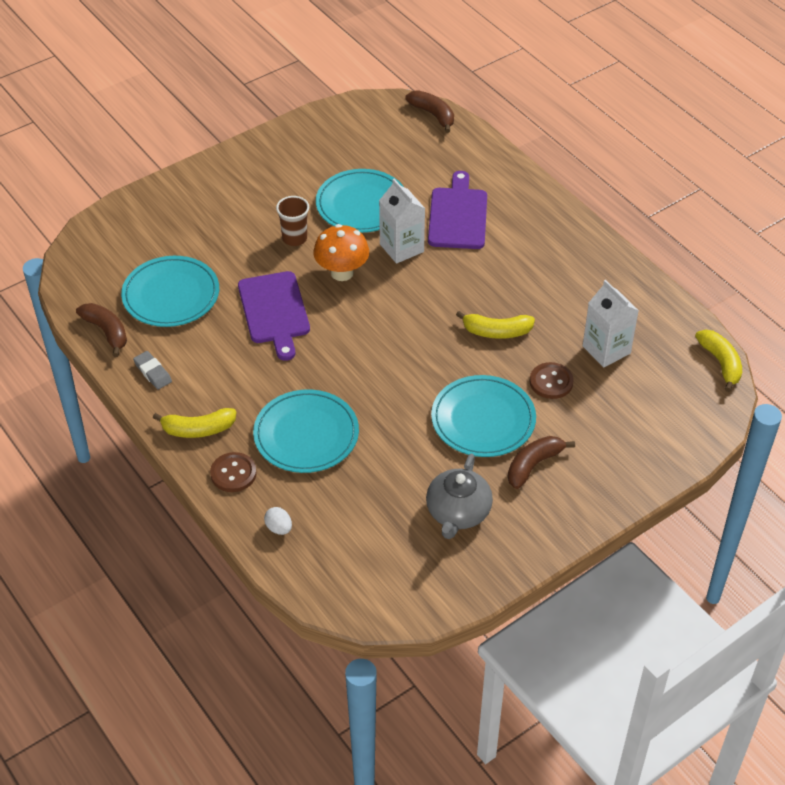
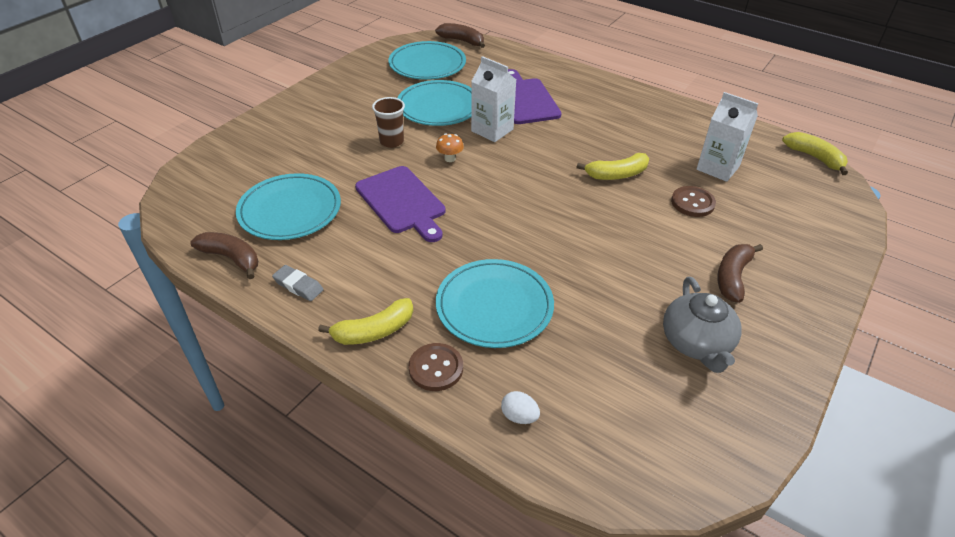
camera: 20 degrees left, 5 degrees down
orange mushroom [313,224,369,281] -> orange mushroom [436,133,464,162], size x0.51
turquoise plate [431,375,536,457] -> turquoise plate moved to [388,41,466,80]

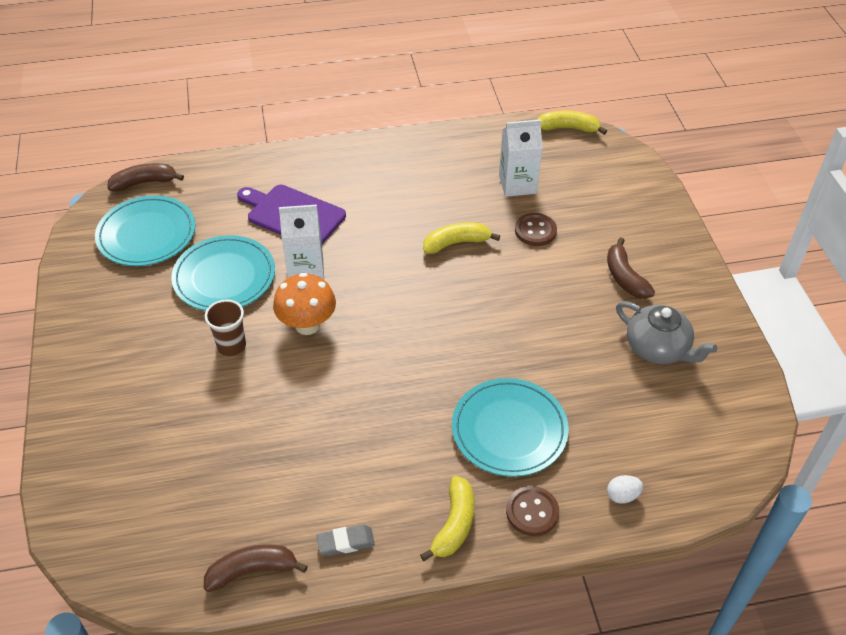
camera: 45 degrees left, 5 degrees up
turquoise plate [236,173,341,240] -> none
purple cutting board [355,166,446,242] -> none
orange mushroom [436,133,464,162] -> orange mushroom [273,272,336,335], size x1.95
yellow banana [577,153,649,180] -> yellow banana turned 135 degrees counterclockwise [423,222,500,254]

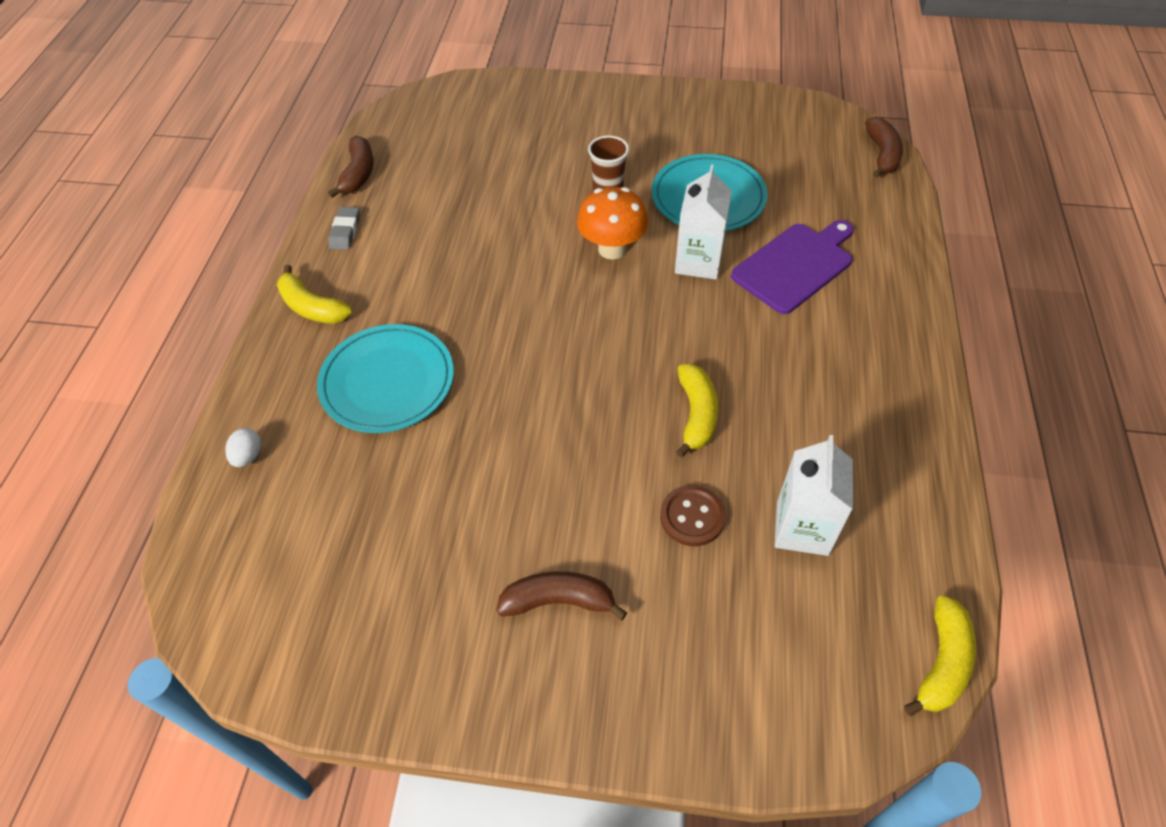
camera: 110 degrees right, 5 degrees up
turquoise plate [95,195,196,266] -> none
brown button [506,486,559,536] -> none
grey teapot [616,301,717,364] -> none

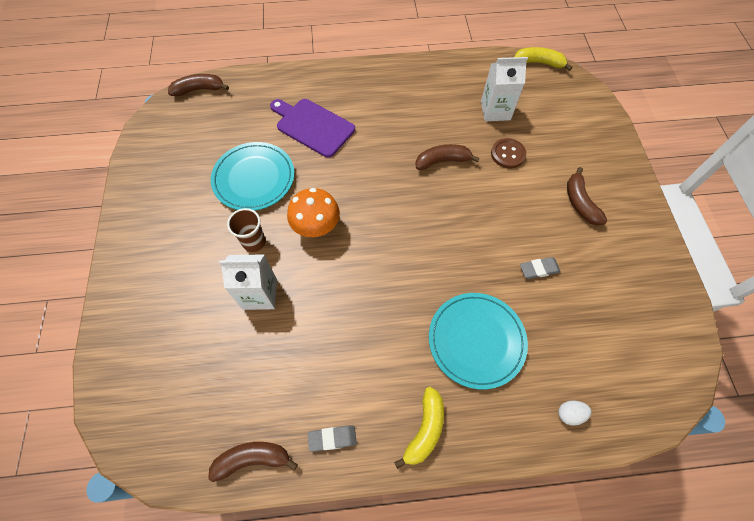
camera: 105 degrees left, 10 degrees up
white carton [675,165,732,279] -> white carton moved to [219,254,277,310]
yellow banana [676,364,718,458] -> brown banana [416,144,480,170]
none -> grey eraser [520,257,561,279]

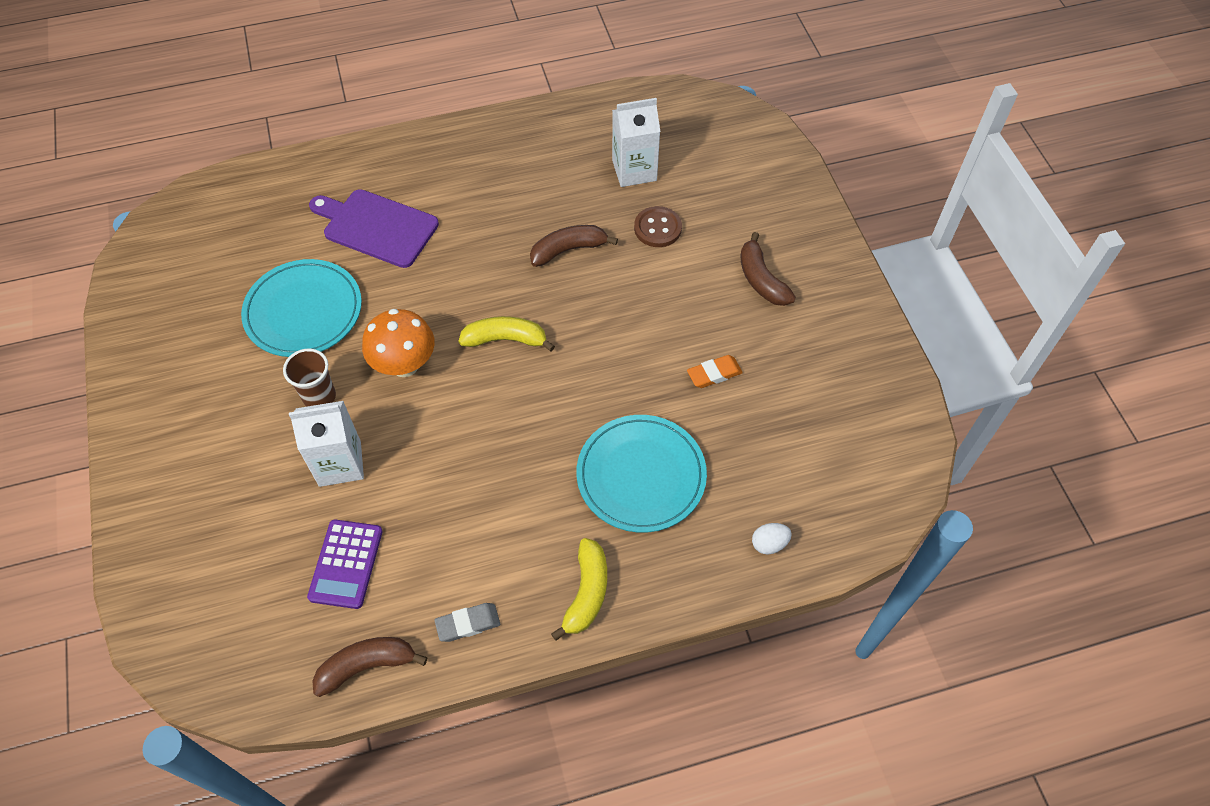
camera: 10 degrees left, 5 degrees down
brown banana [168,74,229,96] -> none
yellow banana [515,47,572,71] -> yellow banana moved to [458,316,555,351]
grey eraser [520,257,561,279] -> orange eraser [687,355,743,388]
none -> purple calculator [307,519,383,609]

